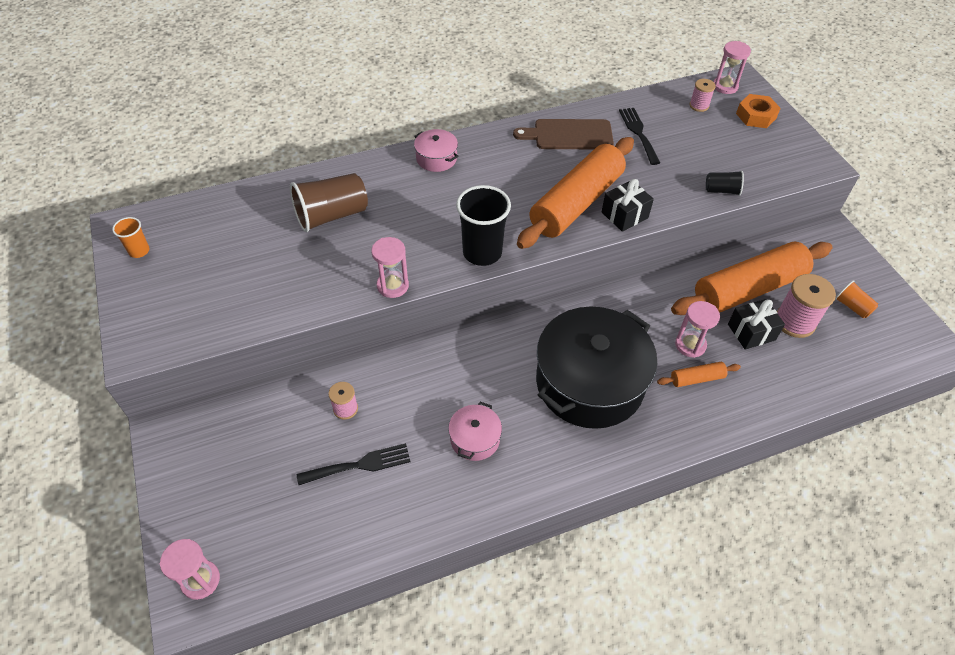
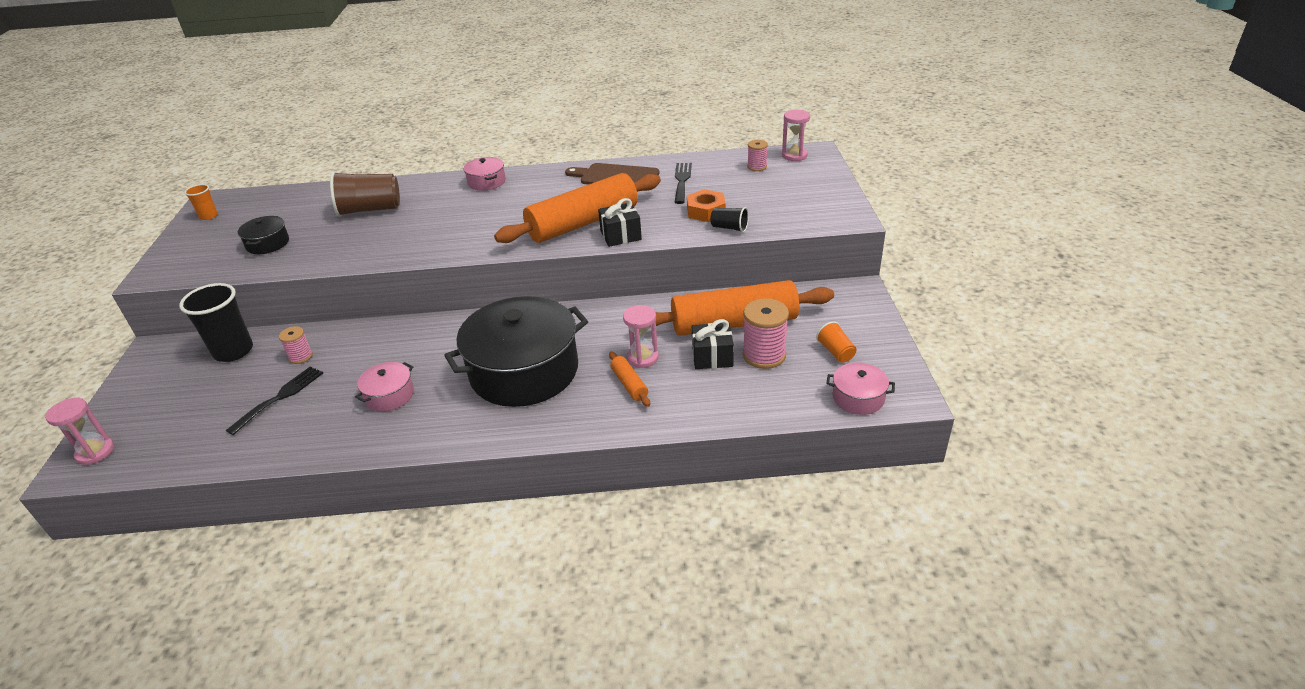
camera: 20 degrees right, 15 degrees down
black fork [297,443,411,485] -> black fork turned 60 degrees counterclockwise [226,367,323,435]
pink hourglass [371,237,409,298] -> none
black cup [456,185,511,266] -> black cup moved to [179,283,253,362]
orange rolling pin [657,362,741,387] -> orange rolling pin turned 60 degrees clockwise [609,352,650,407]
orange nut [736,94,781,128] -> orange nut moved to [687,189,726,222]
none -> black pot [238,216,289,254]
none -> pink pot [826,362,895,415]

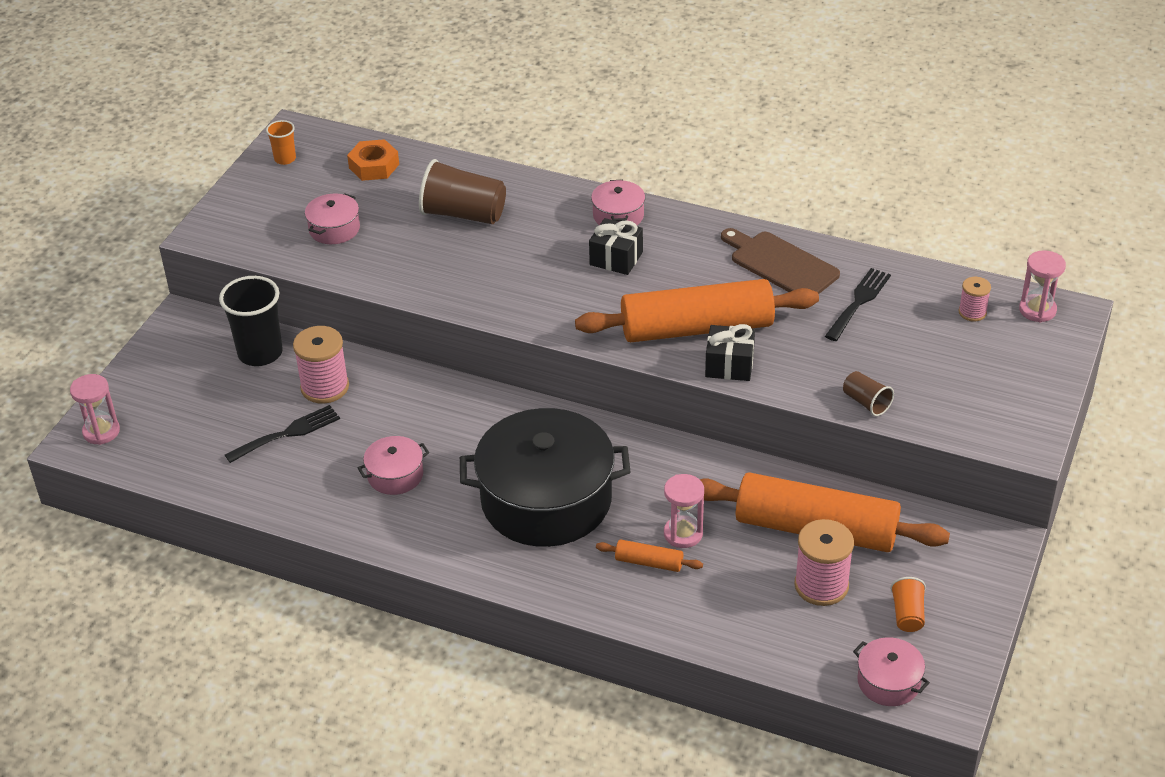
camera: 25 degrees right, 5 degrees up
black pot [238,216,289,254] -> pink pot [305,193,360,244]
pink spool [279,326,313,364] -> pink spool [293,326,349,404], size x1.77
orange rolling pin [609,352,650,407] -> orange rolling pin turned 75 degrees counterclockwise [596,539,703,572]
orange nut [687,189,726,222] -> orange nut moved to [347,139,399,181]
black gift [692,319,734,369] -> black gift moved to [589,218,643,275]
black cup [710,207,749,233] -> brown cup [843,371,894,416]

